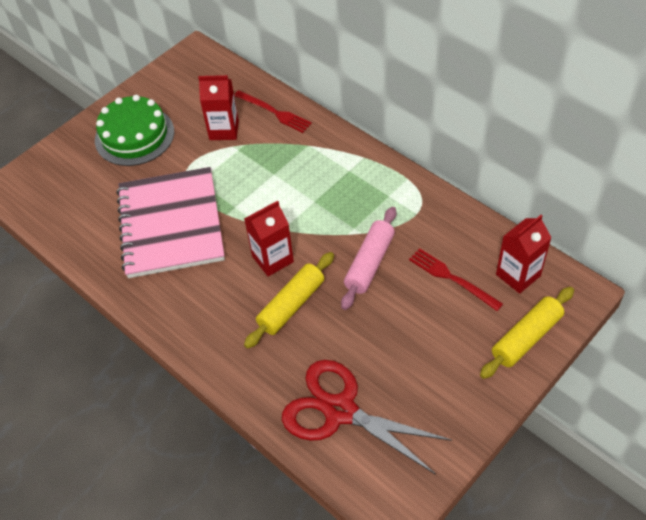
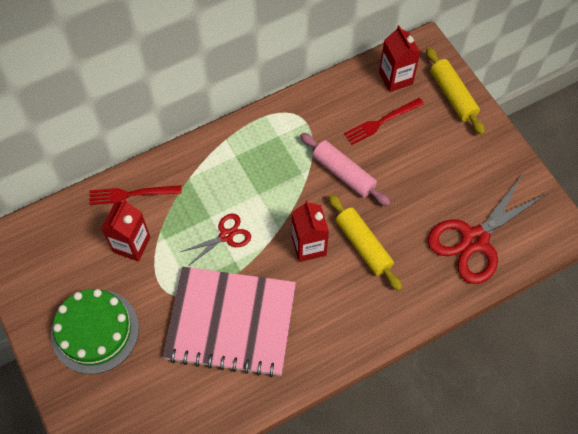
camera: 75 degrees left, 10 degrees up
red fork [234,90,312,133] -> red fork turned 150 degrees counterclockwise [89,185,182,205]
none -> red scissors [181,214,251,265]

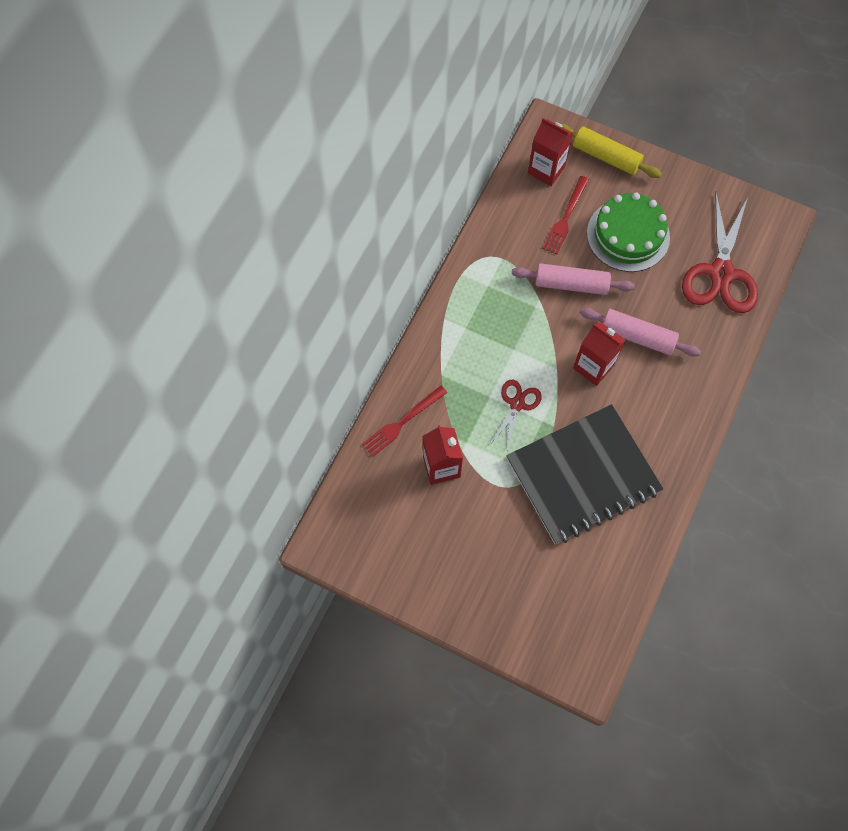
camera: 35 degrees left, 5 degrees up
green cake [51,289,139,374] -> green cake moved to [587,192,670,272]
pink notebook [163,267,296,377] -> black notebook [506,404,663,544]
yellow rolling pin [329,194,402,291] -> pink rolling pin [580,308,701,356]

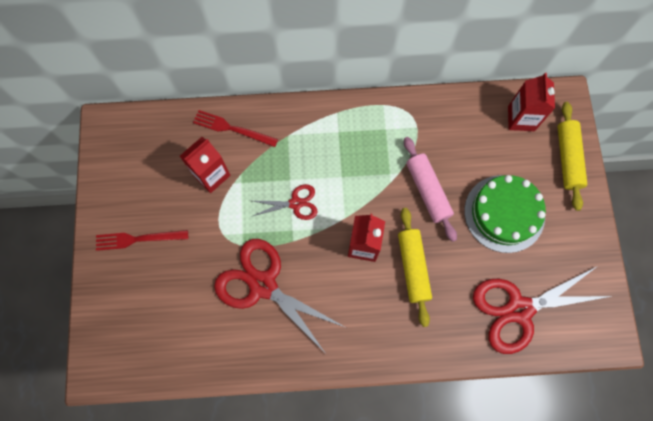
camera: 60 degrees right, 5 degrees up
black notebook [506,404,663,544] -> red scissors [214,239,345,354]
red fork [543,176,589,254] -> red fork moved to [96,230,188,251]
pink rolling pin [580,308,701,356] -> yellow rolling pin [398,208,432,327]

